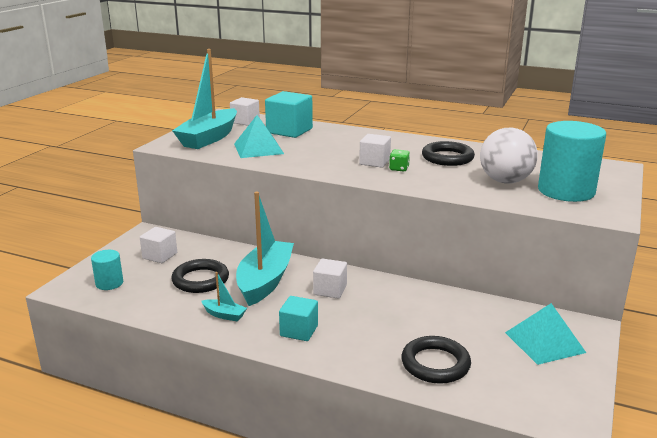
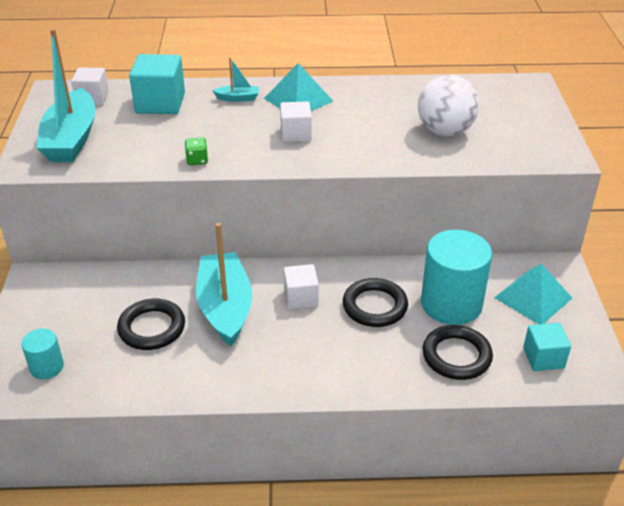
camera: 25 degrees left, 15 degrees up
white cube [140,227,177,263] -> none
turquoise boat [201,272,247,321] -> turquoise boat moved to [212,57,259,102]
turquoise pyramid [234,115,284,158] -> turquoise pyramid moved to [264,63,333,111]
turquoise cube [279,296,318,341] -> turquoise cube moved to [523,323,571,371]
green dice [389,149,410,171] -> green dice moved to [185,137,208,165]
black ring [422,141,475,166] -> black ring moved to [343,278,408,327]
turquoise cylinder [538,121,606,202] -> turquoise cylinder moved to [421,230,492,325]

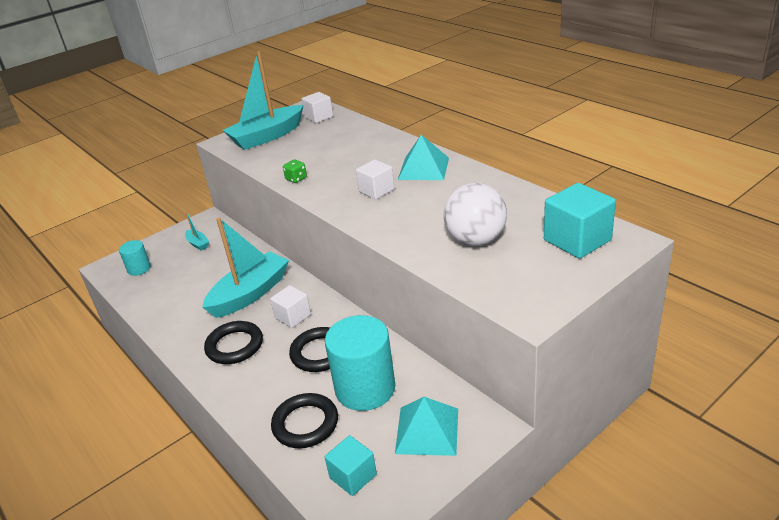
camera: 55 degrees right, 5 degrees down
black ring [117,299,185,350] -> black ring moved to [204,321,263,364]
turquoise cube [129,54,185,114] -> turquoise cube moved to [544,183,616,259]
turquoise boat [212,57,259,102] -> turquoise boat moved to [185,211,209,251]

